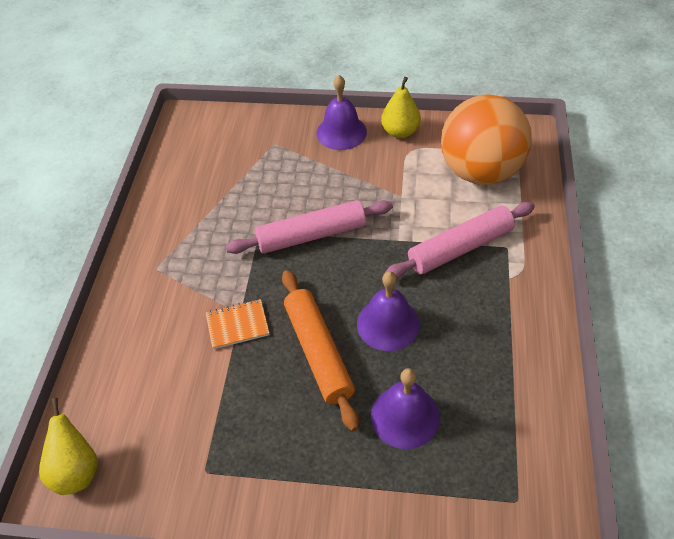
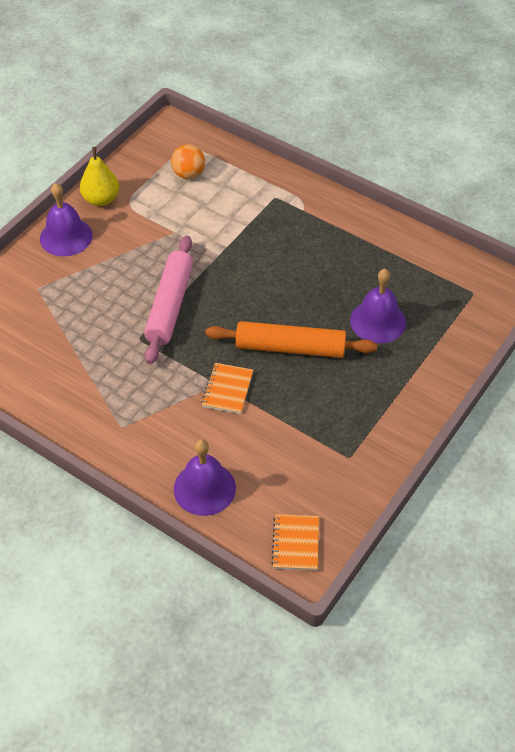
camera: 65 degrees left, 0 degrees up
yellow pear [39,398,98,495] -> orange notebook [272,514,319,570]
purple bell [357,271,420,351] -> purple bell moved to [174,440,236,516]
pink rolling pin [384,202,535,279] -> none
orange ball [441,94,532,185] -> orange ball [171,144,205,179], size x0.43

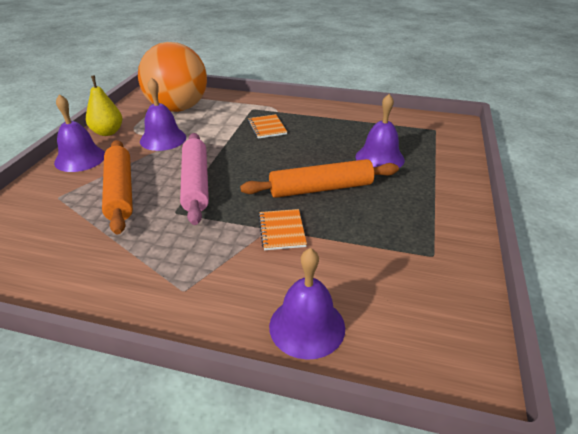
camera: 20 degrees left, 15 degrees down
orange ball [171,144,205,179] -> orange ball [138,42,207,112], size x2.34
orange notebook [272,514,319,570] -> orange notebook moved to [248,114,287,139]
none -> orange rolling pin [102,140,133,234]
none -> purple bell [140,77,186,151]

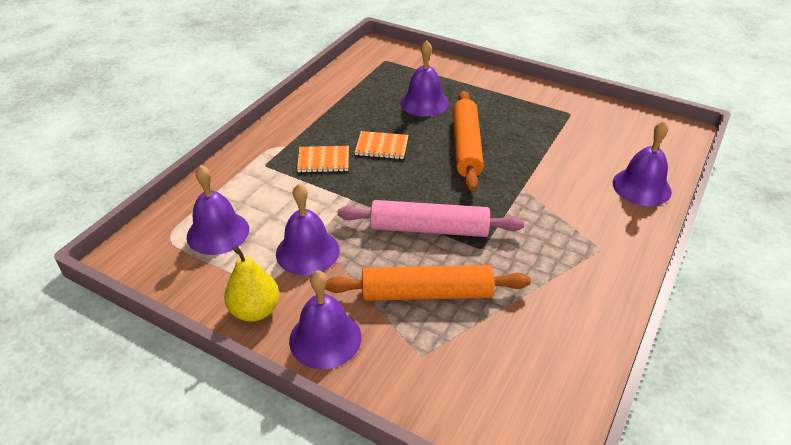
camera: 75 degrees left, 5 degrees up
orange ball [138,42,207,112] -> purple bell [187,165,249,255]
orange notebook [258,209,307,250] -> orange notebook moved to [355,131,408,159]

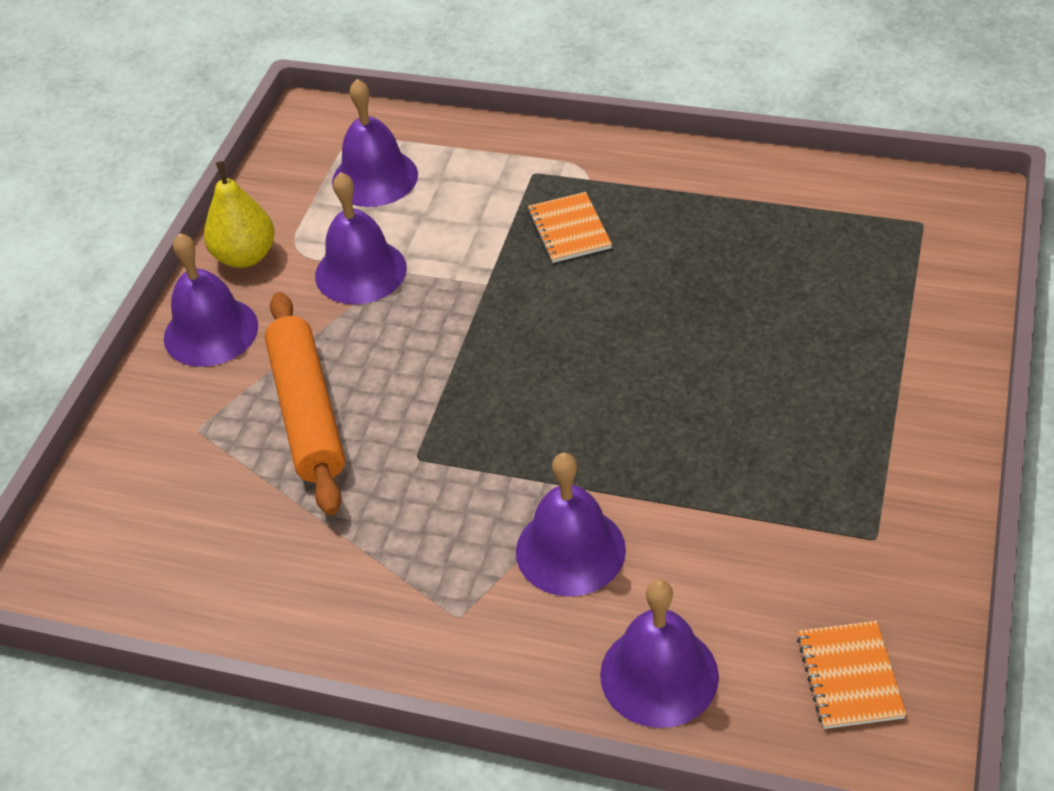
camera: 80 degrees right, 5 degrees up
pink rolling pin [338,200,524,237] -> none
orange notebook [355,131,408,159] -> orange notebook moved to [797,621,906,729]
purple bell [400,40,449,117] -> purple bell moved to [516,453,626,597]
orange rolling pin [453,91,484,191] -> none

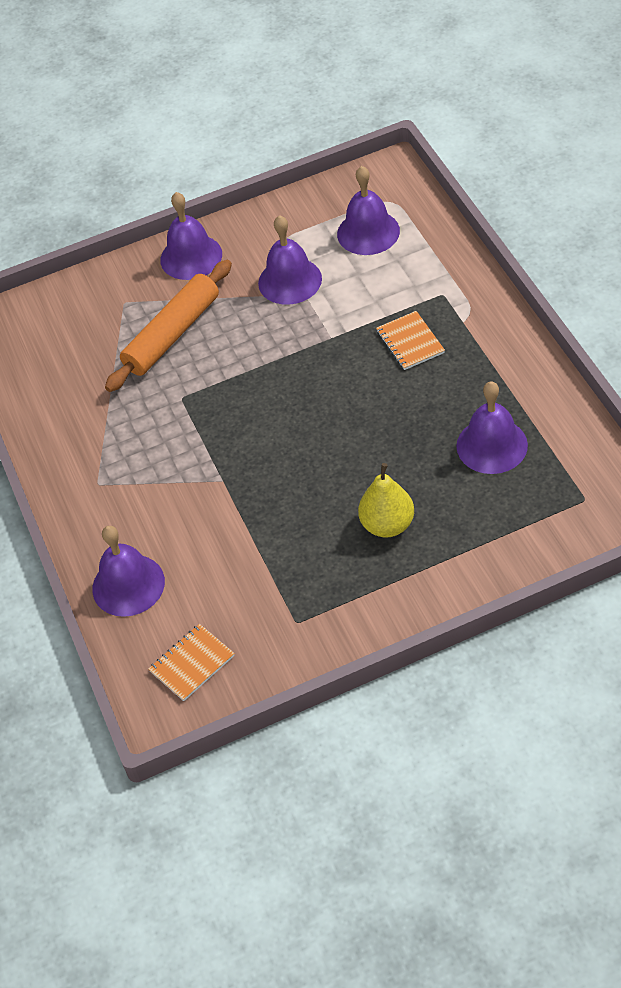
camera: 55 degrees right, 5 degrees up
yellow pear [204,161,275,268] -> yellow pear moved to [358,463,414,538]
purple bell [516,453,626,597] -> purple bell moved to [456,381,528,474]
orange notebook [527,192,612,263] -> orange notebook turned 60 degrees counterclockwise [376,311,445,370]

